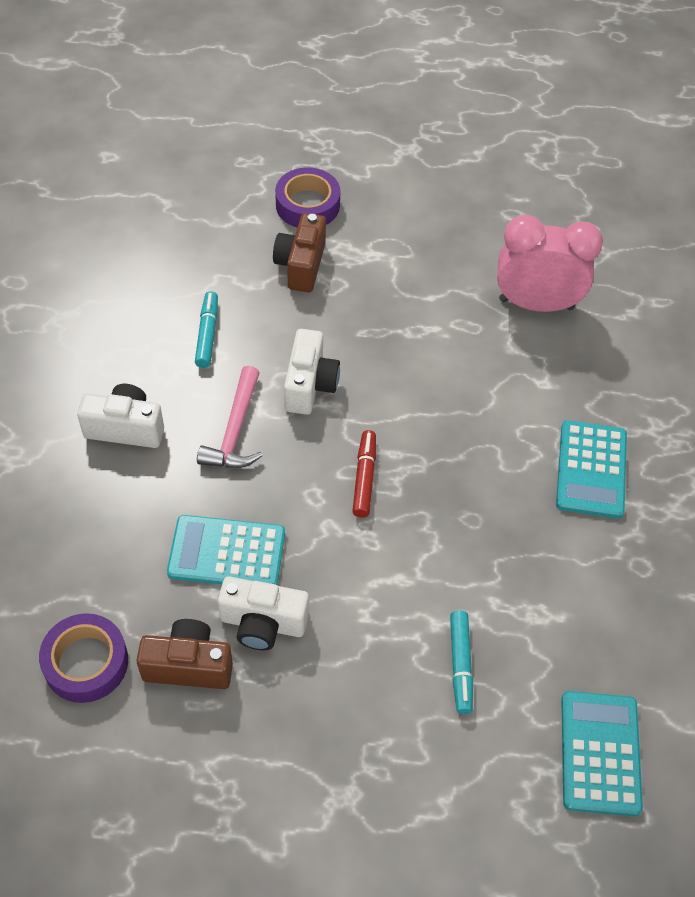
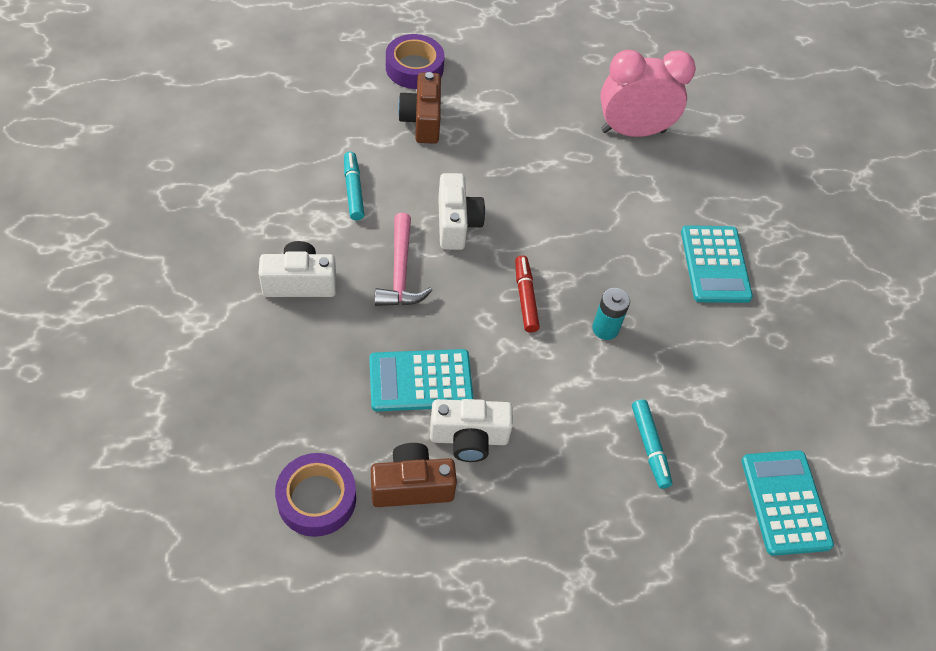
camera: 15 degrees left, 0 degrees up
none -> turquoise battery [592,288,630,340]

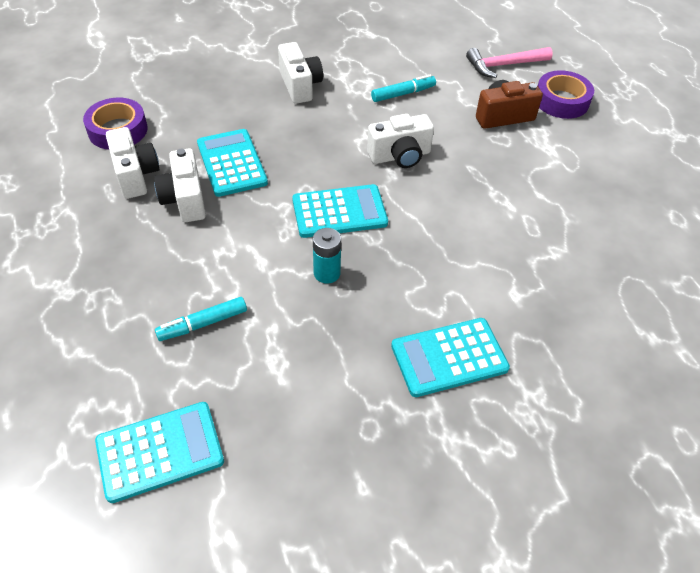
camera: 80 degrees right, 5 degrees down
brown camera [371,443,457,507] -> white camera [106,127,159,199]
pink hammer [374,213,432,306] -> pink hammer moved to [466,47,553,78]
red marker [515,255,540,333] -> turquoise calculator [292,184,388,238]
pink clock [600,50,696,137] -> none

